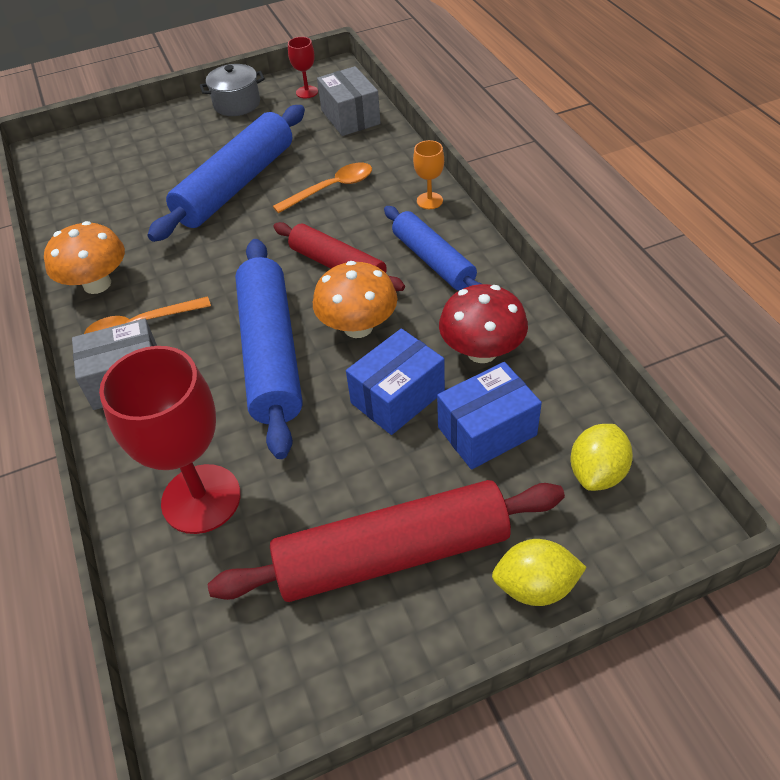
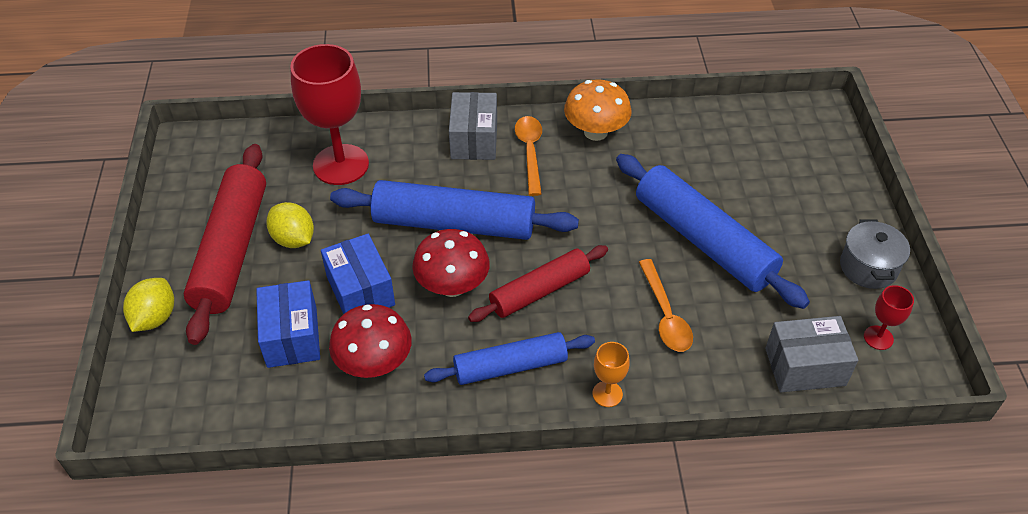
camera: 105 degrees right, 0 degrees up
orange mushroom [313,261,397,338] -> red mushroom [412,229,490,297]
yellow lemon [571,424,633,491] -> yellow lemon moved to [266,202,314,248]

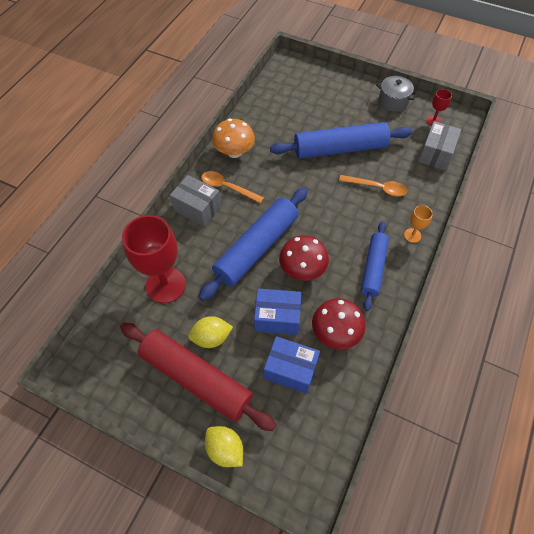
camera: 60 degrees left, 10 degrees up
red rolling pin [468,245,608,322] -> none

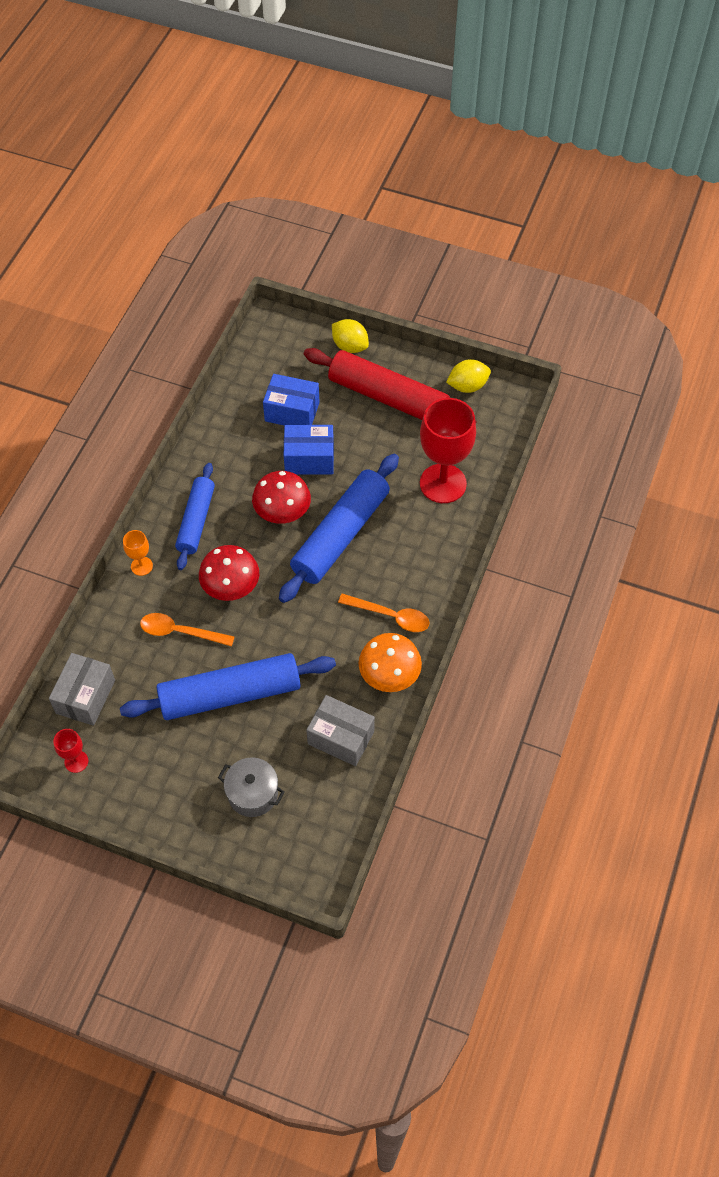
camera: 175 degrees right, 0 degrees up
grey box [170,175,221,227] -> grey box moved to [306,695,375,766]
yellow lemon [188,316,233,348] -> yellow lemon moved to [446,359,491,393]
red mushroom [312,298,366,350] -> red mushroom moved to [199,545,259,601]
grey pot [376,76,417,112] -> grey pot moved to [218,758,285,817]

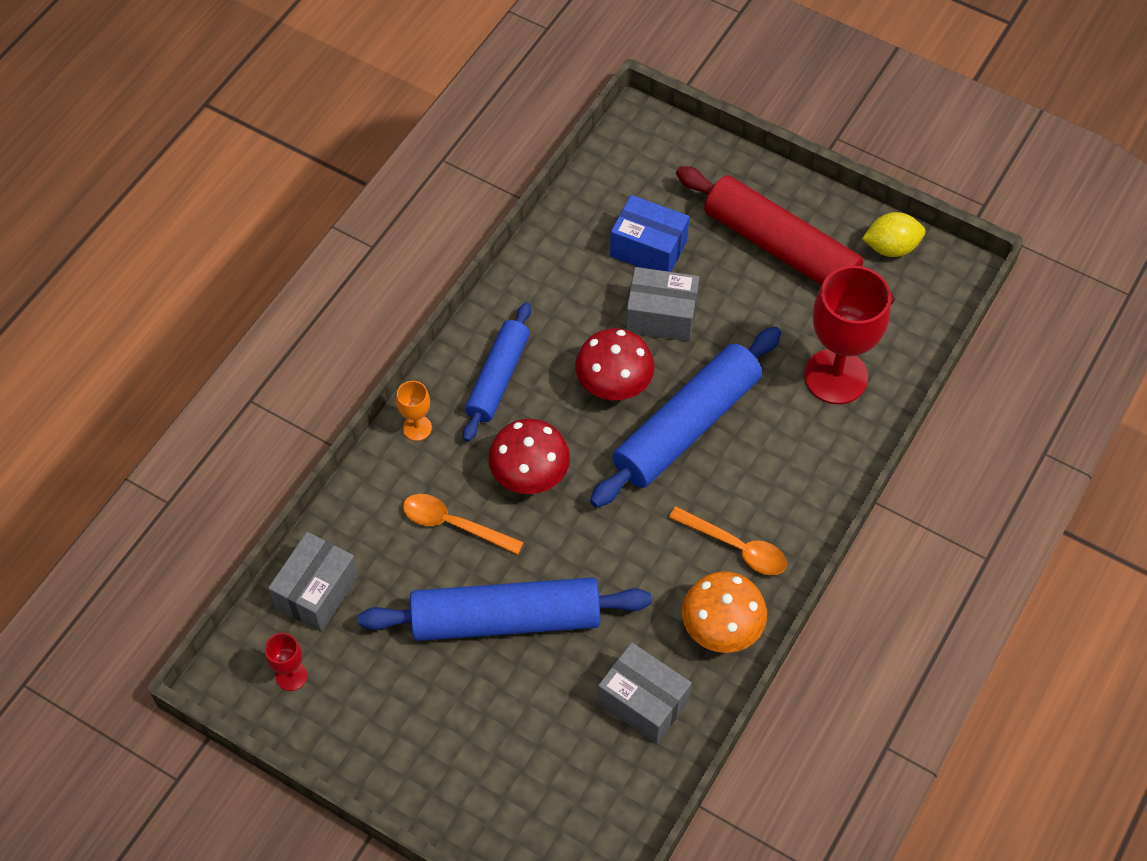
camera: 10 degrees right, 0 degrees up
grey pot [218,758,285,817] -> none
blue box [283,425,334,475] -> grey box [626,267,700,342]
yellow lemon [332,319,369,353] -> none

